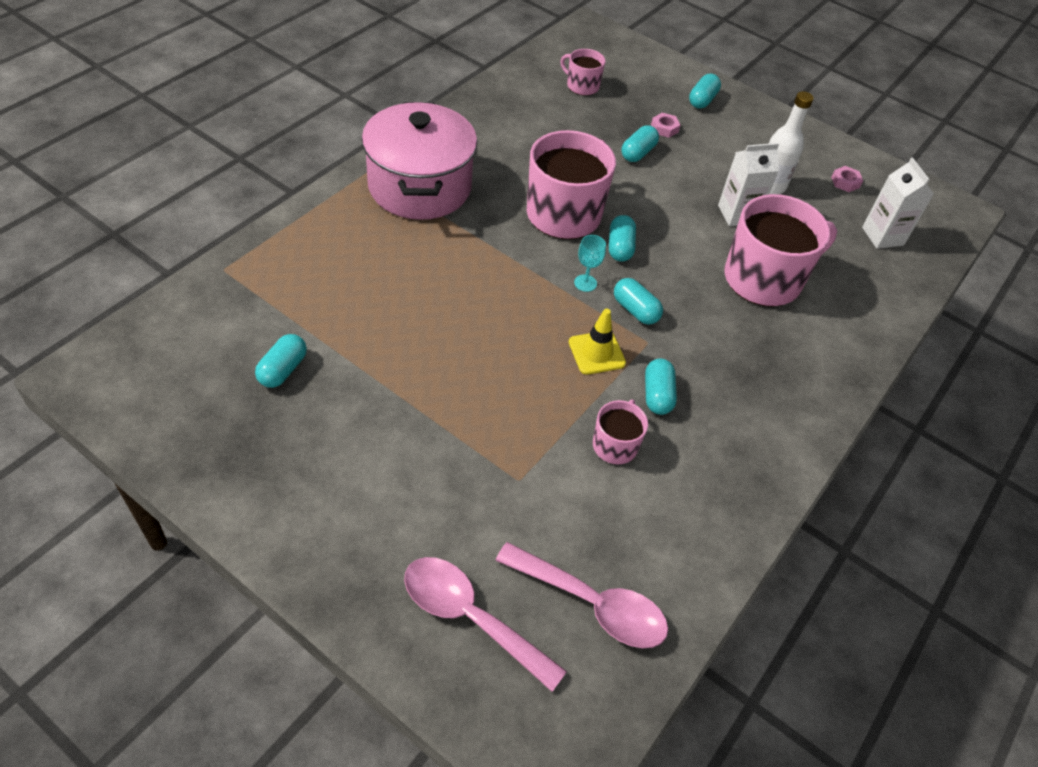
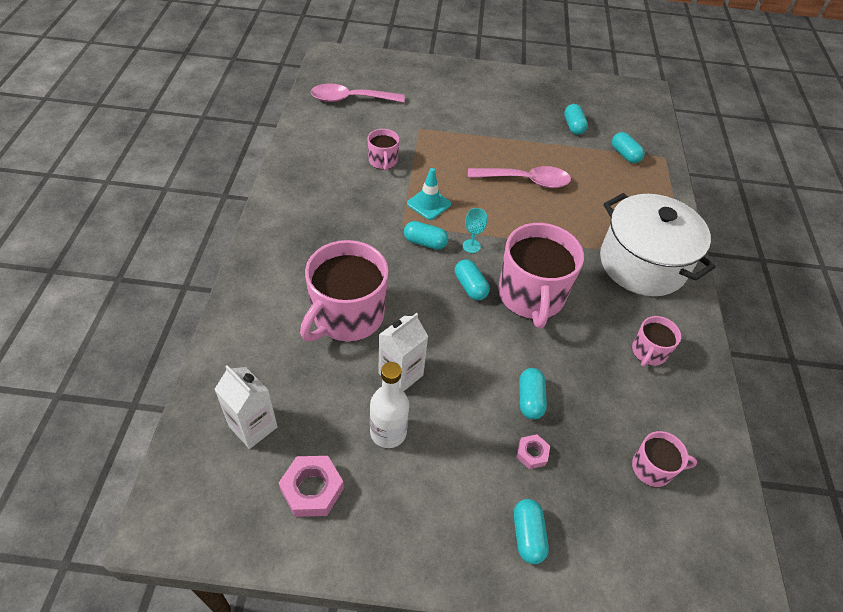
camera: 150 degrees right, 0 degrees up
pink pot [362,102,477,220] -> white pot [600,193,716,296]
pink spoon [404,557,567,692] -> pink spoon moved to [468,166,571,188]
yellow traffic cone [569,308,626,375] -> turquoise traffic cone [407,168,451,220]
turquoise capsule [645,358,677,415] -> turquoise capsule moved to [612,132,645,163]
pink nut [831,166,863,192] -> pink nut [279,456,344,517], size x1.73
none -> pink mug [632,316,681,367]

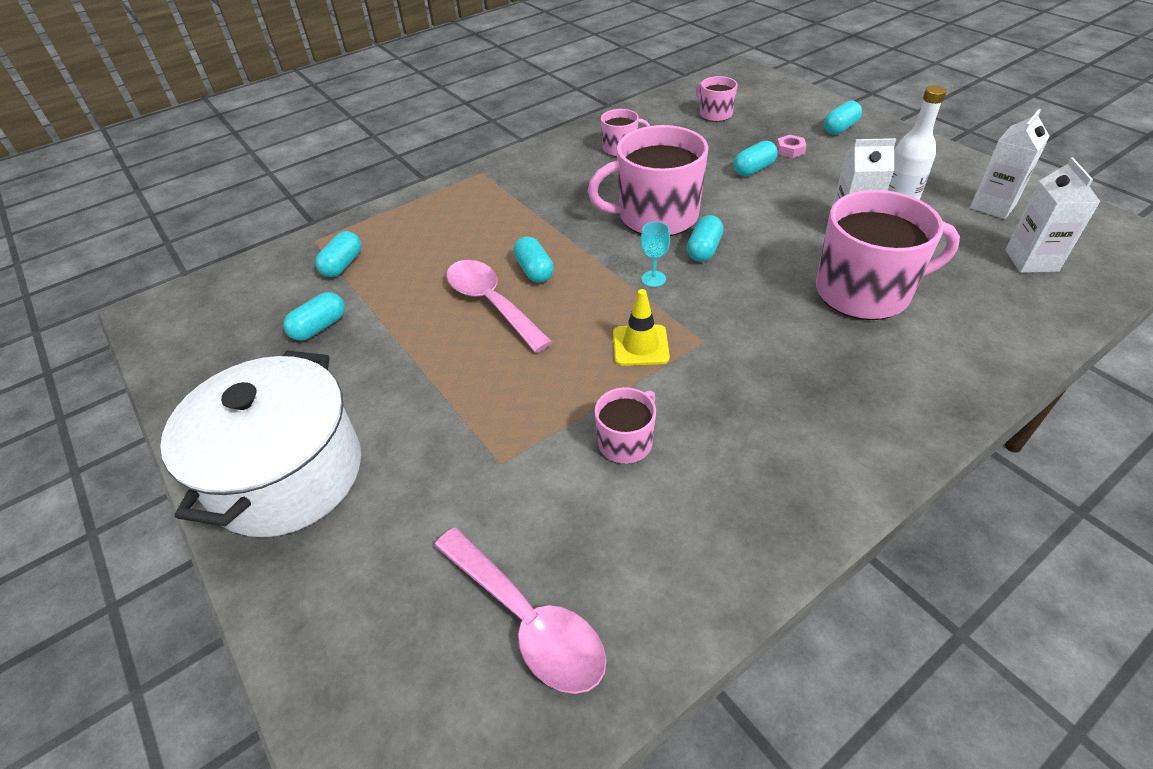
camera: 125 degrees left, 5 degrees down
pink nut [279,456,344,517] -> white carton [970,109,1050,219]
turquoise capsule [404,221,449,250] -> turquoise capsule moved to [513,236,554,283]
turquoise traffic cone [407,168,451,220] -> yellow traffic cone [613,289,670,366]
pink mug [498,223,584,328] -> pink mug turned 150 degrees counterclockwise [588,125,708,236]
white pot [600,193,716,296] -> white pot moved to [160,350,361,537]

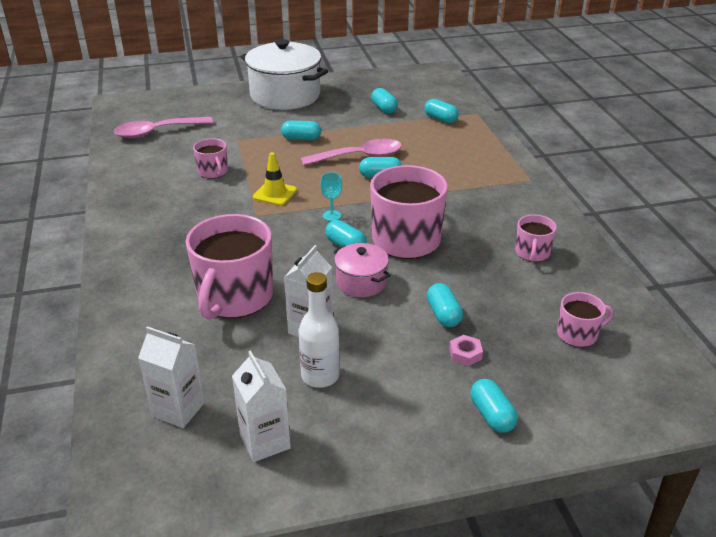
camera: 110 degrees right, 10 degrees down
none -> turquoise capsule [281,120,321,140]
none -> pink pot [333,243,391,297]

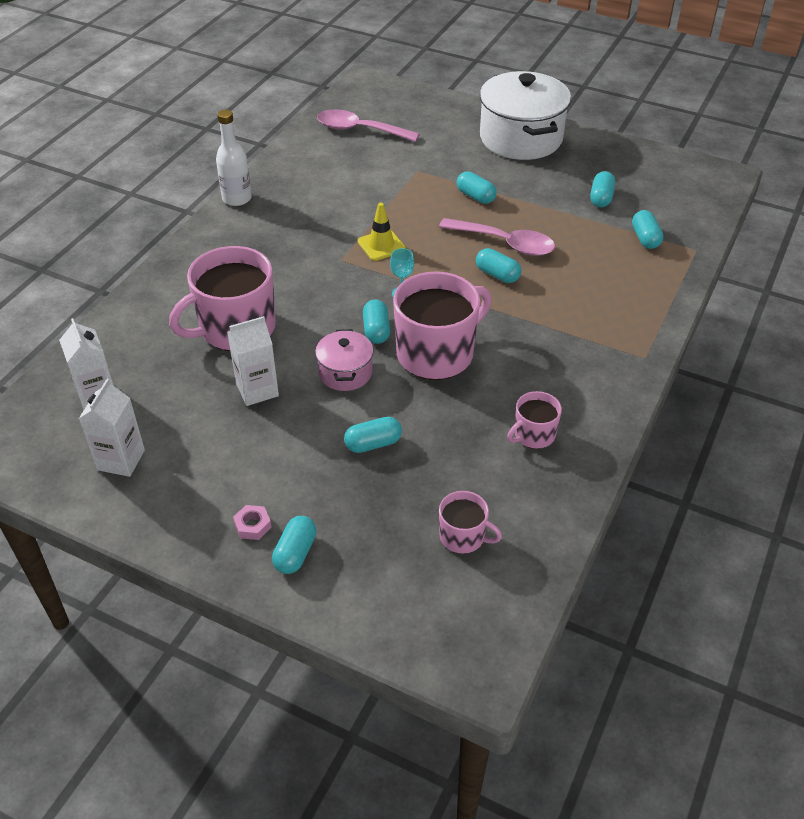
camera: 40 degrees right, 10 degrees up
pink mug [193,138,228,179] -> none
white bottle [299,272,340,388] -> white bottle moved to [216,110,252,206]
turquoise capsule [427,283,463,327] -> turquoise capsule turned 45 degrees clockwise [344,417,402,453]
pink nut [449,335,483,366] -> pink nut moved to [233,505,272,540]

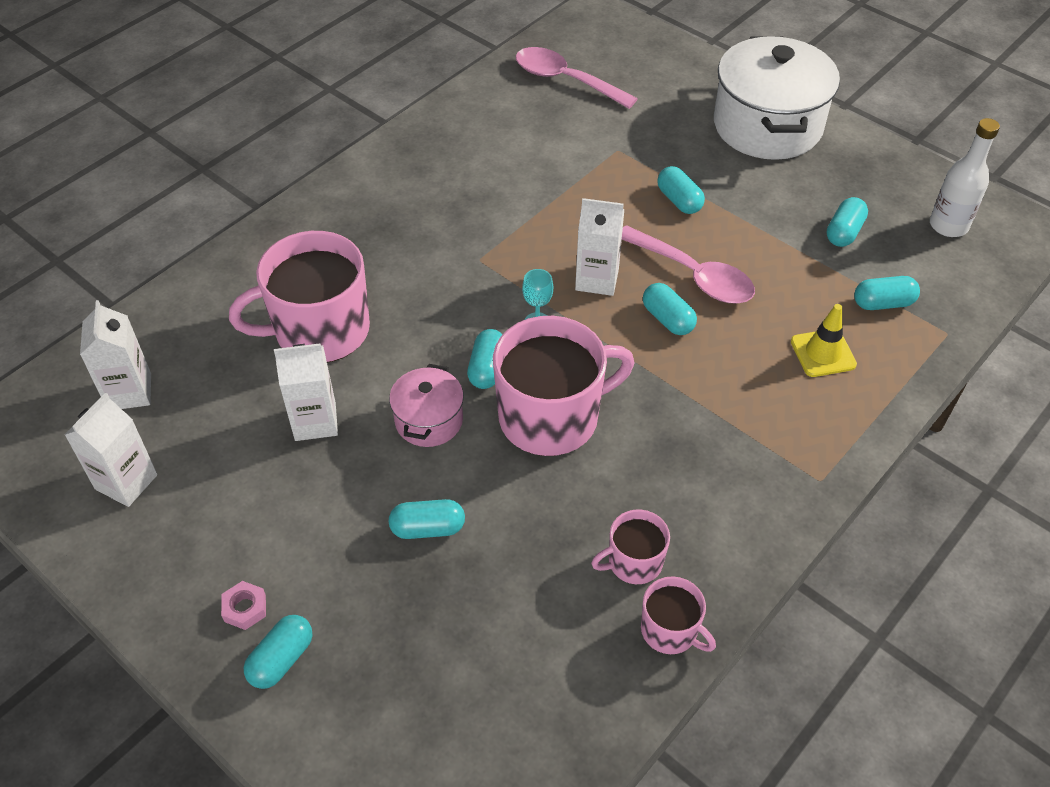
camera: 15 degrees right, 5 degrees up
white bottle [216,110,252,206] -> white bottle moved to [930,118,1000,237]
yellow traffic cone [358,203,406,261] -> yellow traffic cone moved to [791,304,857,377]
pink mug [439,491,502,554] -> pink mug moved to [641,576,716,654]
turquoise capsule [632,210,663,249] -> turquoise capsule turned 75 degrees clockwise [854,276,920,310]
none -> white carton [575,198,624,296]

